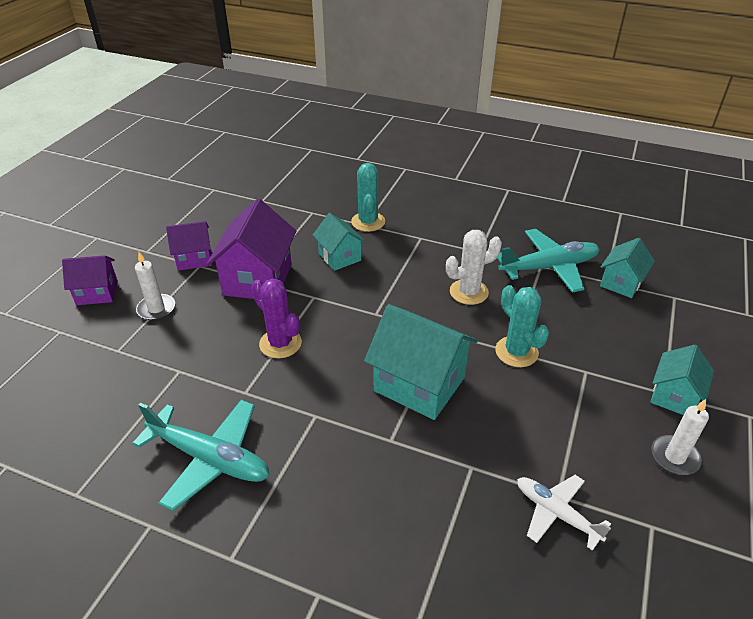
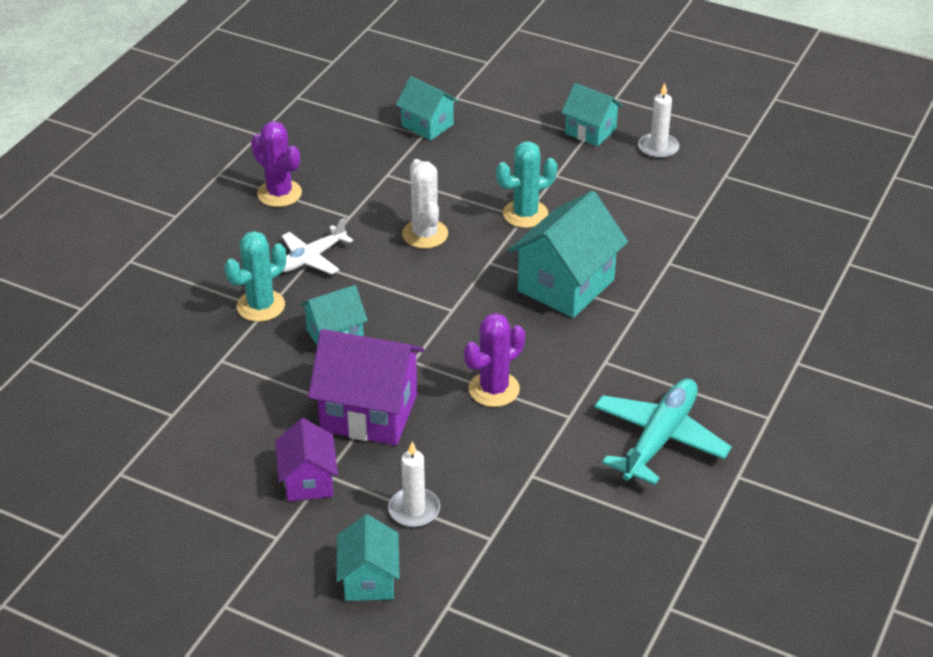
camera: 85 degrees left, 0 degrees up
purple house [62,255,118,305] -> turquoise house [336,514,400,601]
turquoise cactus [351,163,385,232] -> turquoise cactus turned 45 degrees counterclockwise [224,231,286,322]
turquoise plane [497,229,600,293] -> none
white plane [517,475,611,551] -> white plane moved to [282,218,353,274]
none -> purple cactus [251,121,302,207]

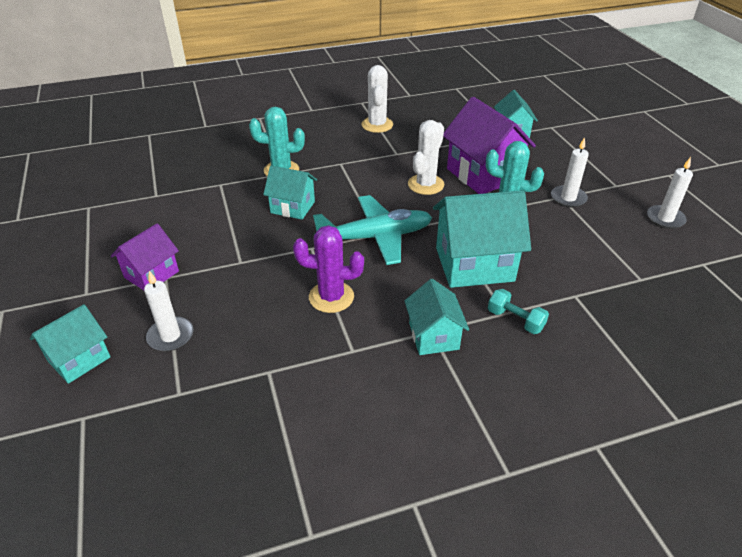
camera: 45 degrees right, 0 degrees up
purple cactus [251,121,302,207] -> white cactus [361,65,393,133]
white plane [282,218,353,274] -> none
purple house [308,329,424,445] -> purple house moved to [443,97,536,194]
turquoise house [561,83,623,146] -> turquoise house moved to [405,279,469,355]
turquoise plane [594,378,732,485] -> turquoise plane moved to [313,195,432,265]
none -> turquoise dumbbell [488,289,549,334]
none -> white candle [551,137,589,208]

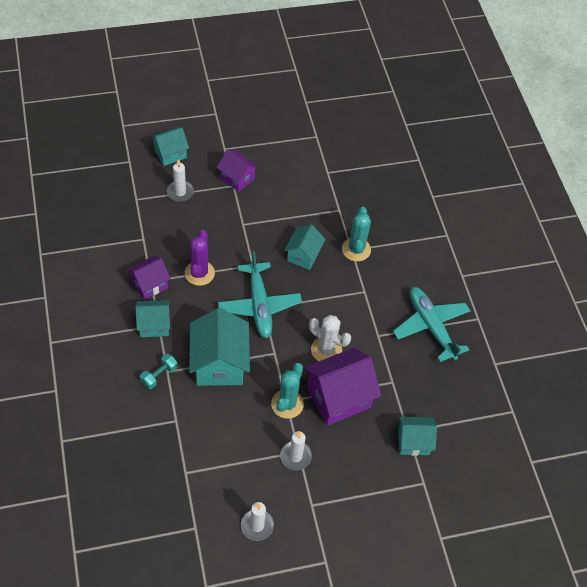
camera: 90 degrees right, 15 degrees up
turquoise house [30,304,111,384] -> turquoise house turned 75 degrees counterclockwise [150,127,189,166]
white cactus [361,65,393,133] -> turquoise plane [393,287,470,362]
none -> purple house [127,256,171,300]

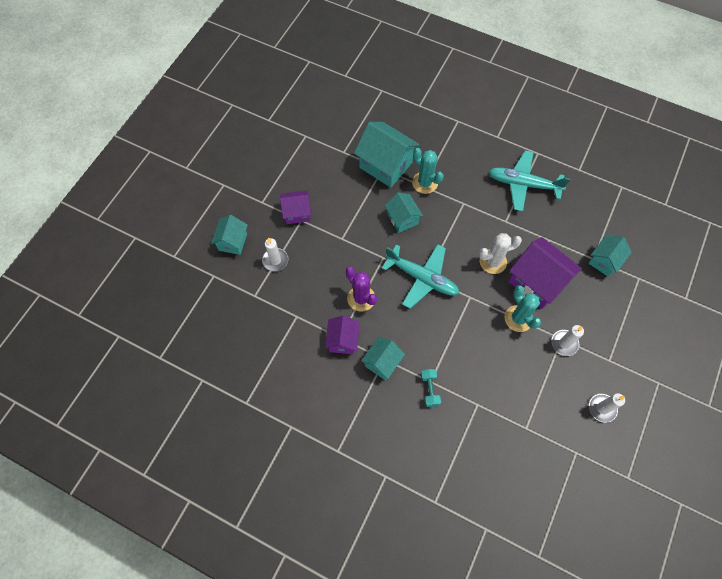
camera: 45 degrees left, 10 degrees up
turquoise house [189,308,250,386] -> turquoise house moved to [354,122,420,188]
purple house [303,348,381,426] -> purple house turned 60 degrees counterclockwise [508,237,582,309]

